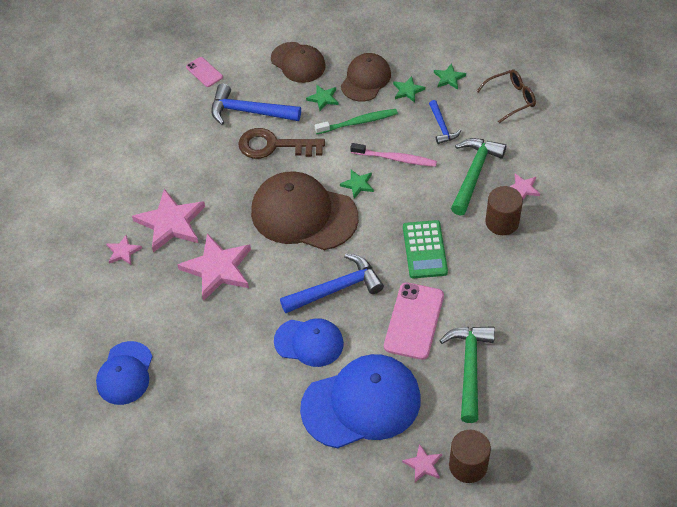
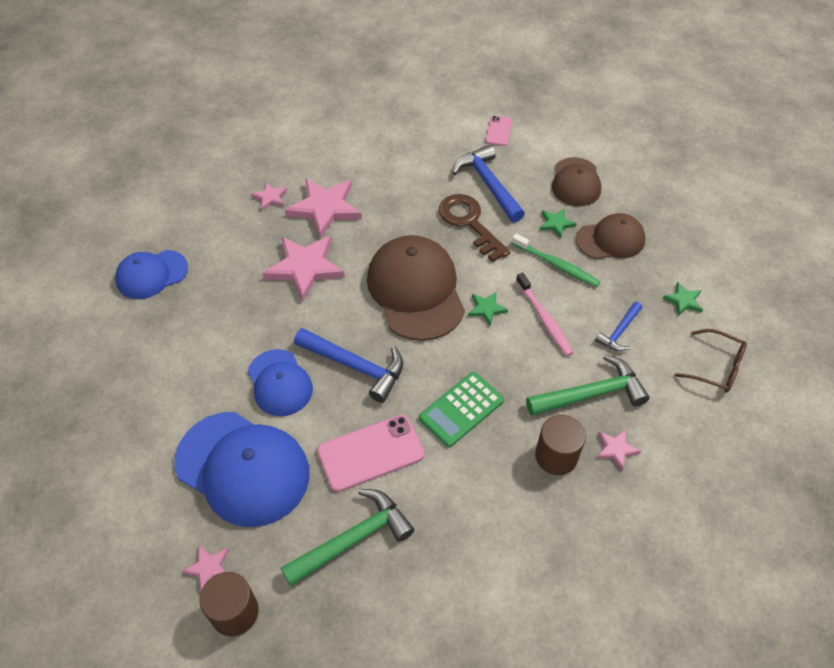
camera: 50 degrees right, 0 degrees up
green star [393,76,425,102] -> none

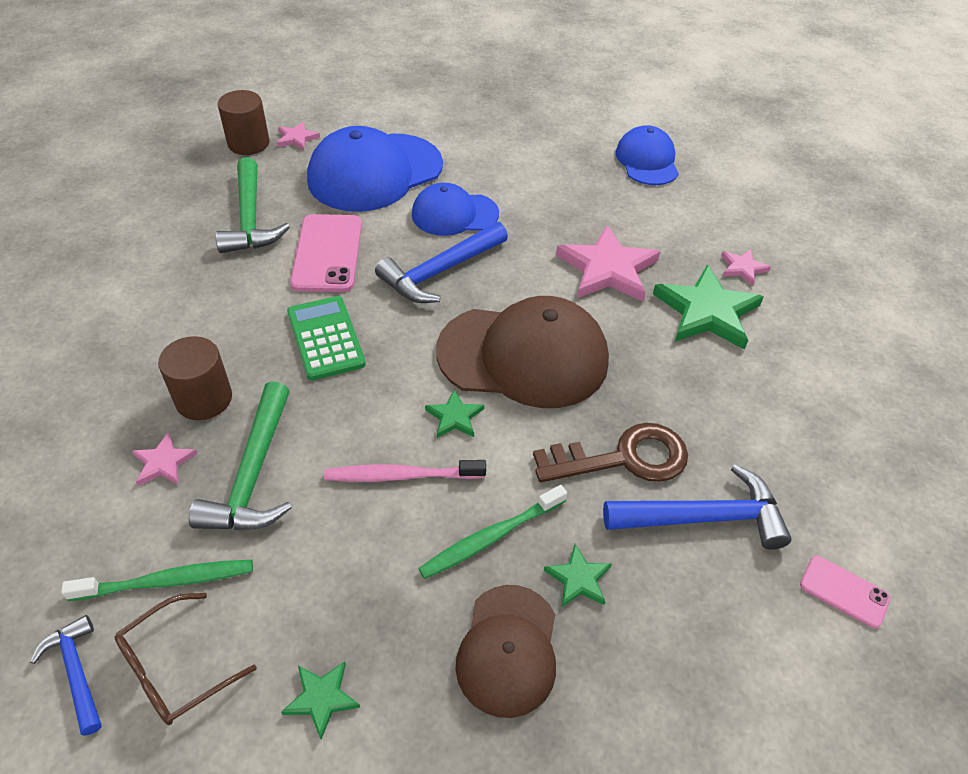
camera: 110 degrees right, 5 degrees down
pink star [285,178,362,239] -> green star [653,265,764,350]
brown cap [552,157,602,206] -> none
blue hammer [595,302,642,351] -> blue hammer moved to [30,615,101,736]
none -> green toothbrush [61,560,253,601]

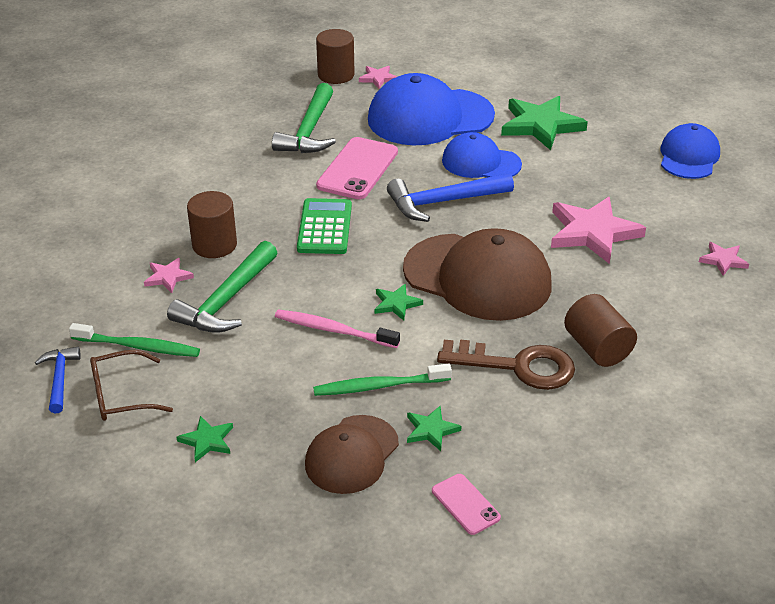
camera: 25 degrees right, 10 degrees down
blue hammer [603,464,792,550] -> none
green star [653,265,764,350] -> green star moved to [501,96,588,150]
pink phone [800,555,891,629] -> pink phone moved to [432,474,501,535]
none -> brown cylinder [564,294,637,367]

